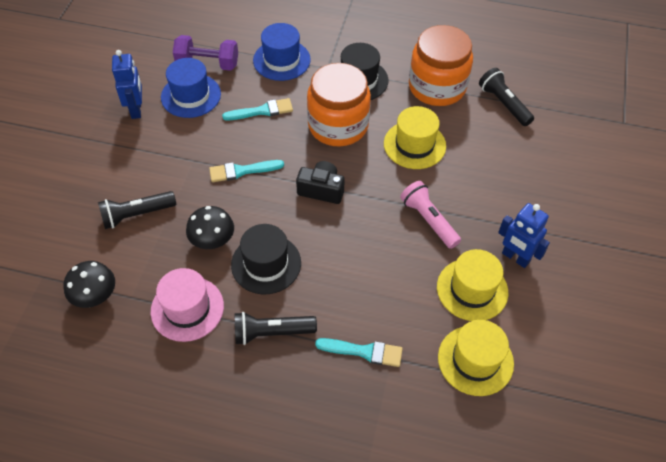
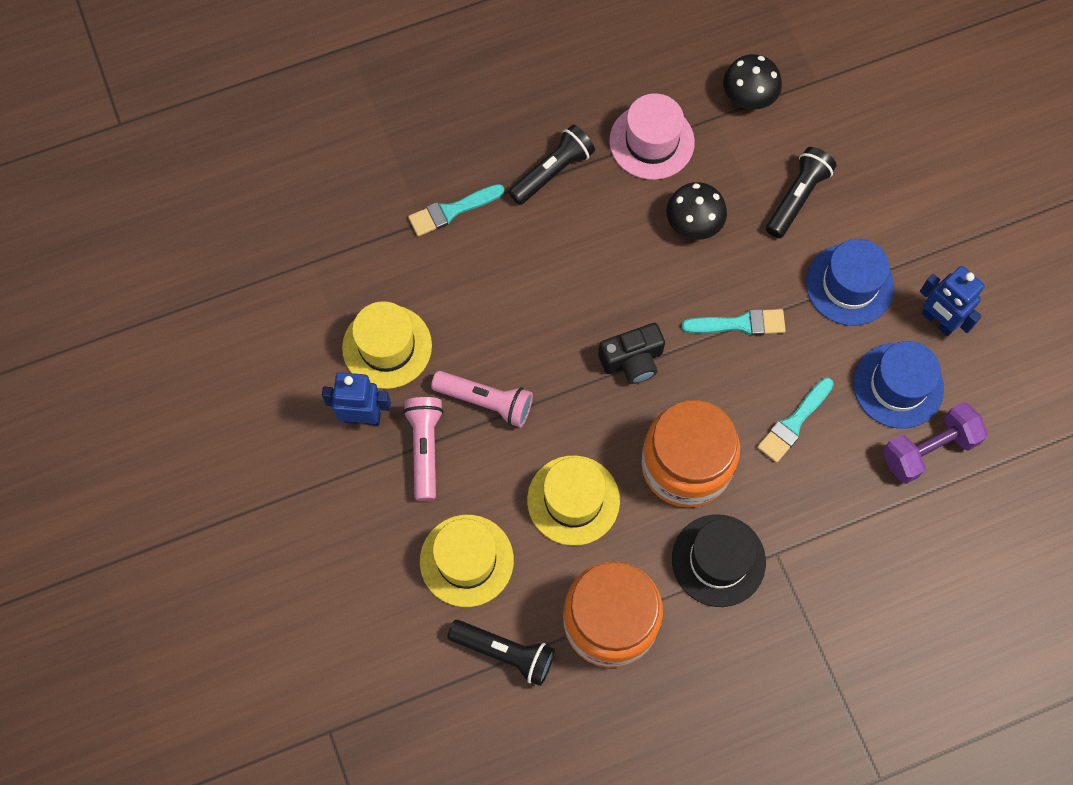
camera: 145 degrees right, 15 degrees up
turquoise brush [209,160,284,182] -> turquoise brush turned 45 degrees clockwise [681,309,786,336]
black hat [231,224,301,294] -> none
blue hat [253,23,311,81] -> blue hat moved to [806,239,894,326]
yellow hat [438,320,514,396] -> yellow hat moved to [420,515,514,607]
none -> pink flashlight [403,397,444,501]

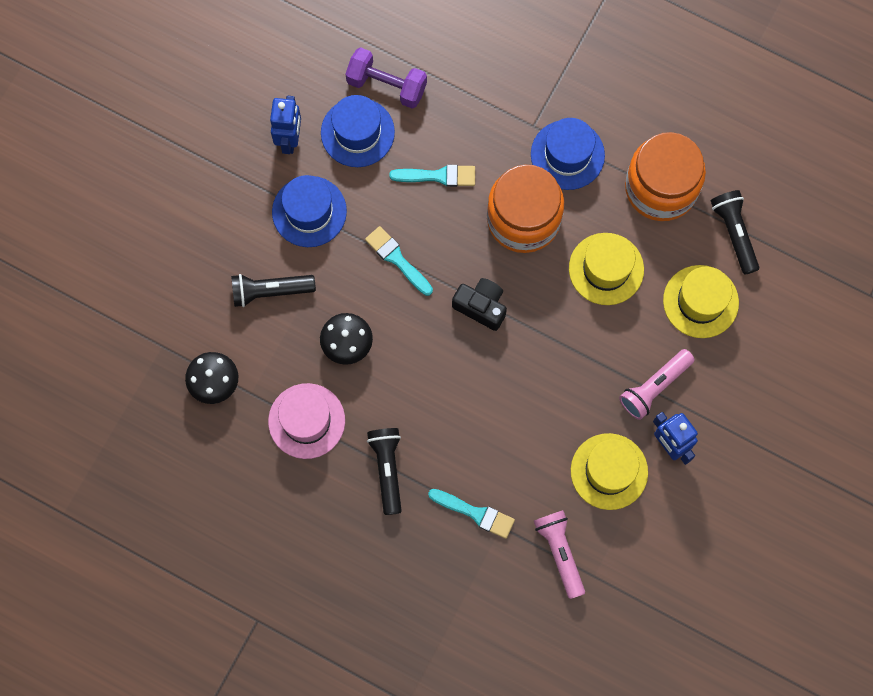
camera: 130 degrees left, 5 degrees up
pink flashlight [431,371,533,427] -> pink flashlight moved to [534,510,585,599]
black flashlight [509,124,595,205] -> black flashlight turned 75 degrees clockwise [367,428,402,515]
black hat [672,514,766,607] -> blue hat [531,118,605,190]

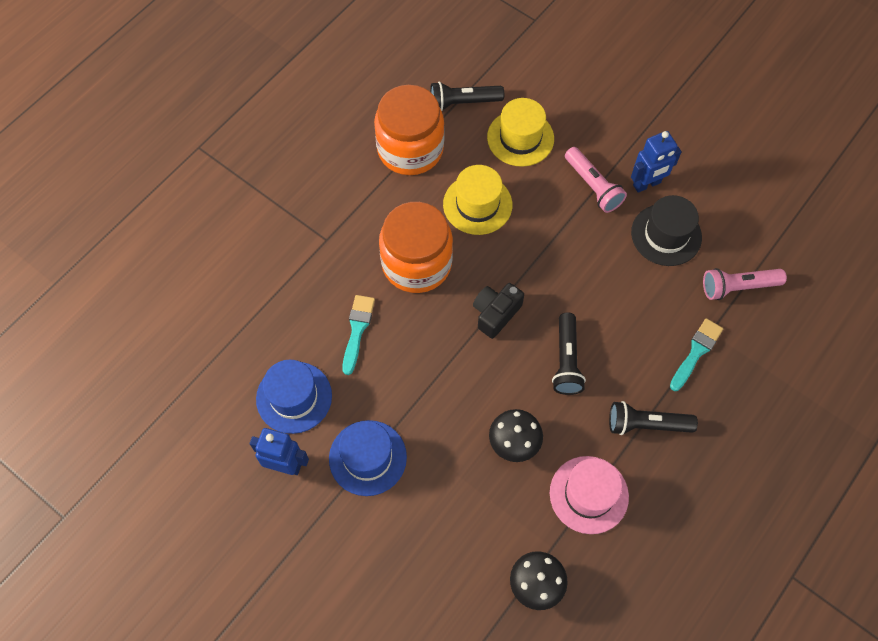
camera: 80 degrees left, 10 degrees down
black flashlight [231,274,316,307] -> black flashlight moved to [552,313,586,395]
purple dumbbell [346,47,427,109] -> none
turquoise brush [365,226,433,296] -> none
blue hat [531,118,605,190] -> none
yellow hat [571,433,648,510] -> black hat [631,195,702,266]

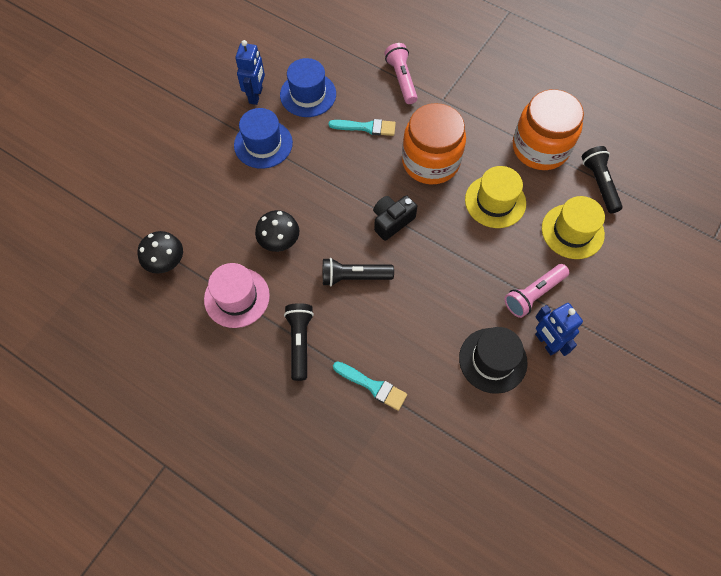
camera: 85 degrees right, 0 degrees up
black camera [473,283,524,339] -> black camera turned 75 degrees counterclockwise [373,195,417,241]
pink flashlight [703,268,787,300] -> pink flashlight moved to [385,43,418,104]

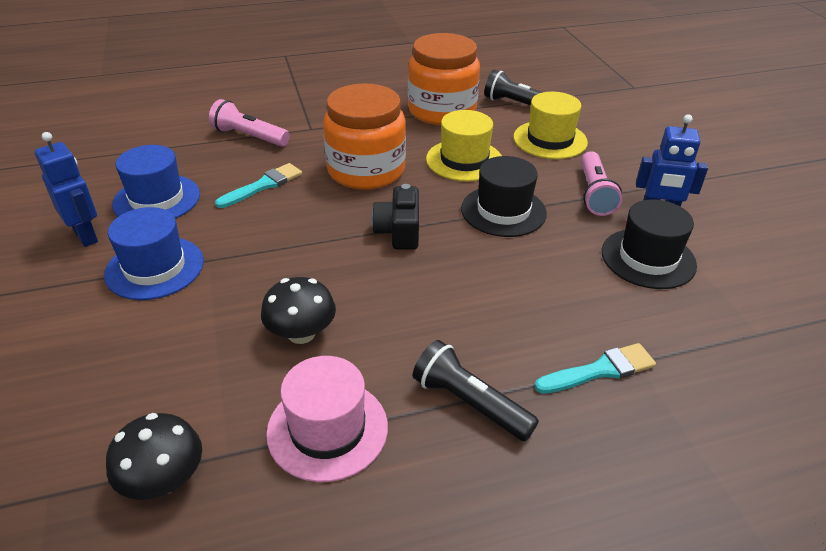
camera: 50 degrees left, 25 degrees down
black flashlight [323,258,394,286] -> none
none -> black hat [461,156,547,237]

